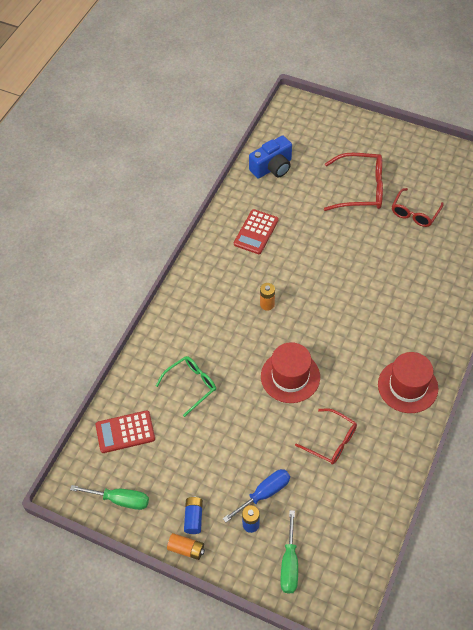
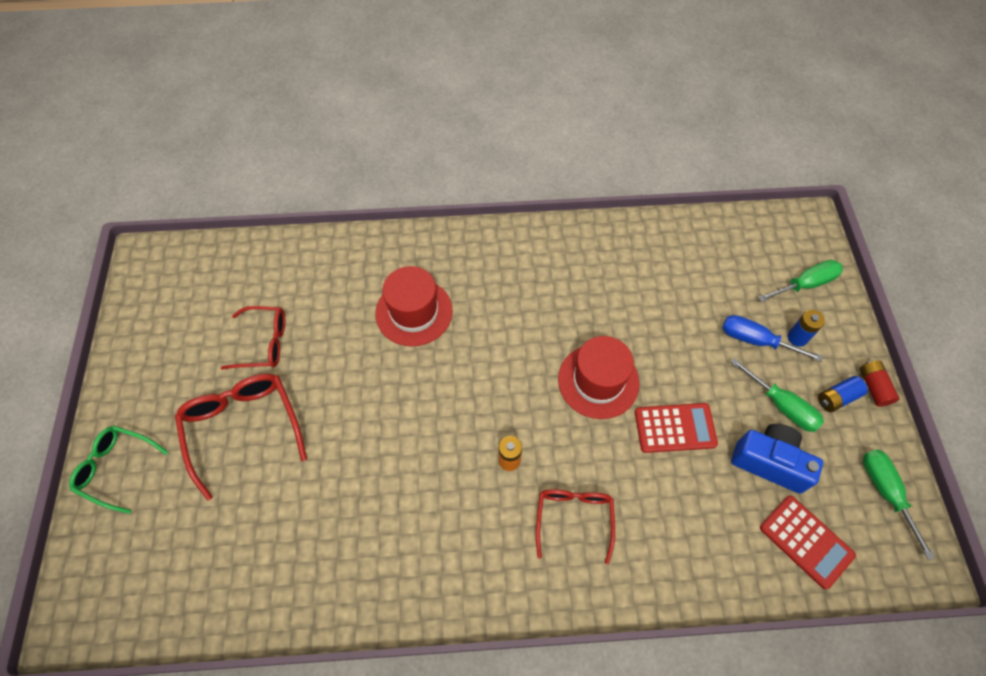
camera: 120 degrees left, 5 degrees up
green glasses [156,356,216,417] -> green glasses moved to [69,426,168,514]
orange battery [167,533,205,560] -> red battery [860,361,900,407]
red calculator [234,209,279,254] -> red calculator moved to [635,403,718,453]
blue camera [249,135,292,179] -> blue camera moved to [731,424,823,494]
red glasses [295,408,357,465] -> red glasses moved to [536,489,615,564]
red hat [378,352,438,413] -> red hat moved to [375,266,453,346]
none -> green screwdriver [730,358,824,432]

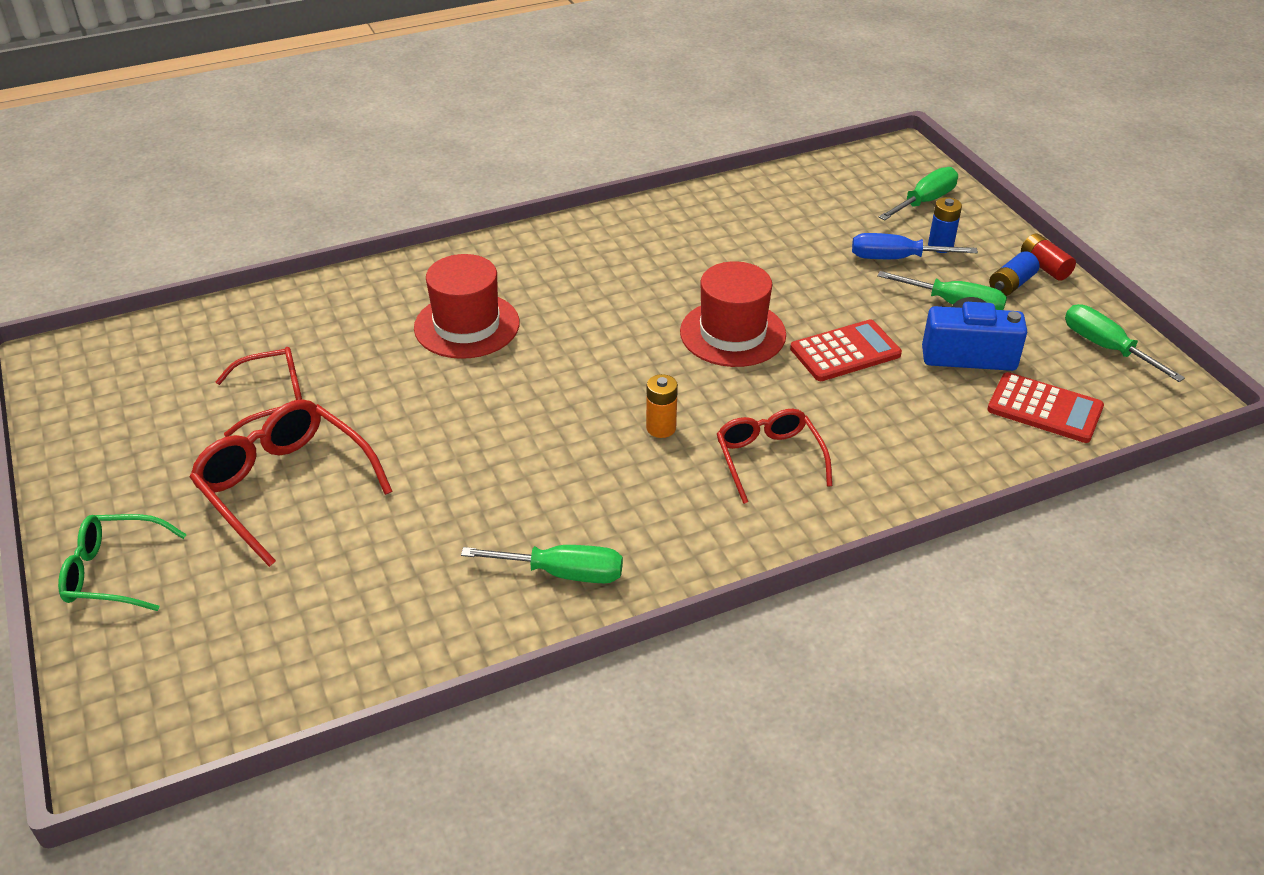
camera: 20 degrees left, 20 degrees down
none -> green screwdriver [461,545,623,583]

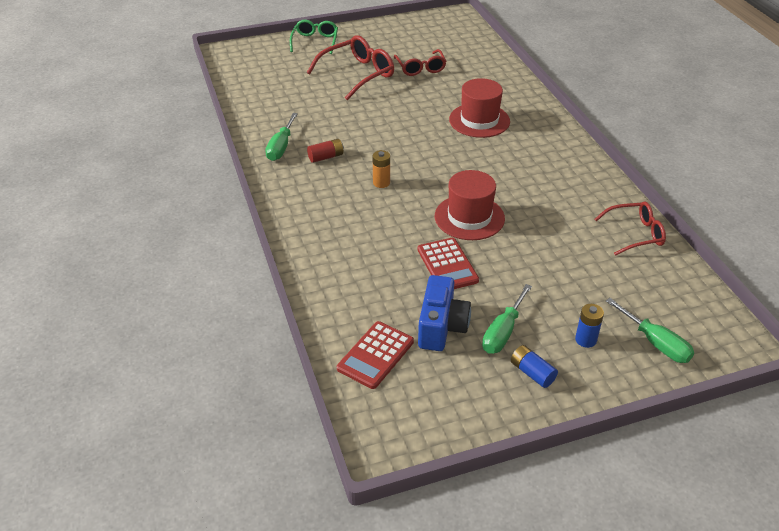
camera: 95 degrees right, 0 degrees up
red glasses [717,409,832,504] -> red glasses moved to [595,202,666,256]
blue screwdriver [852,233,978,259] -> none
red battery [1021,233,1076,281] -> red battery moved to [307,139,344,163]
green screwdriver [1065,304,1185,382] -> none

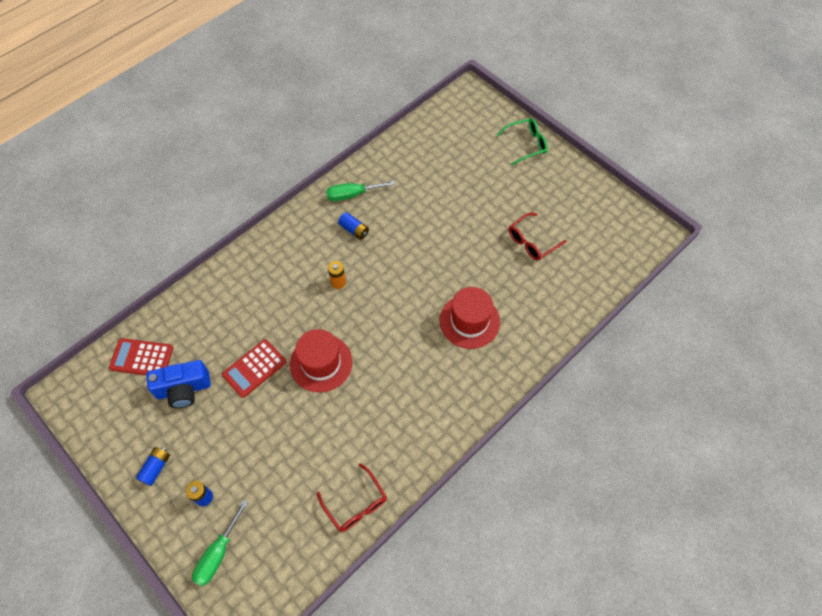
camera: 65 degrees right, 20 degrees up
red glasses [307,35,394,100] -> none
red battery [307,139,344,163] -> blue battery [338,212,369,240]
green screwdriver [482,284,532,354] -> none

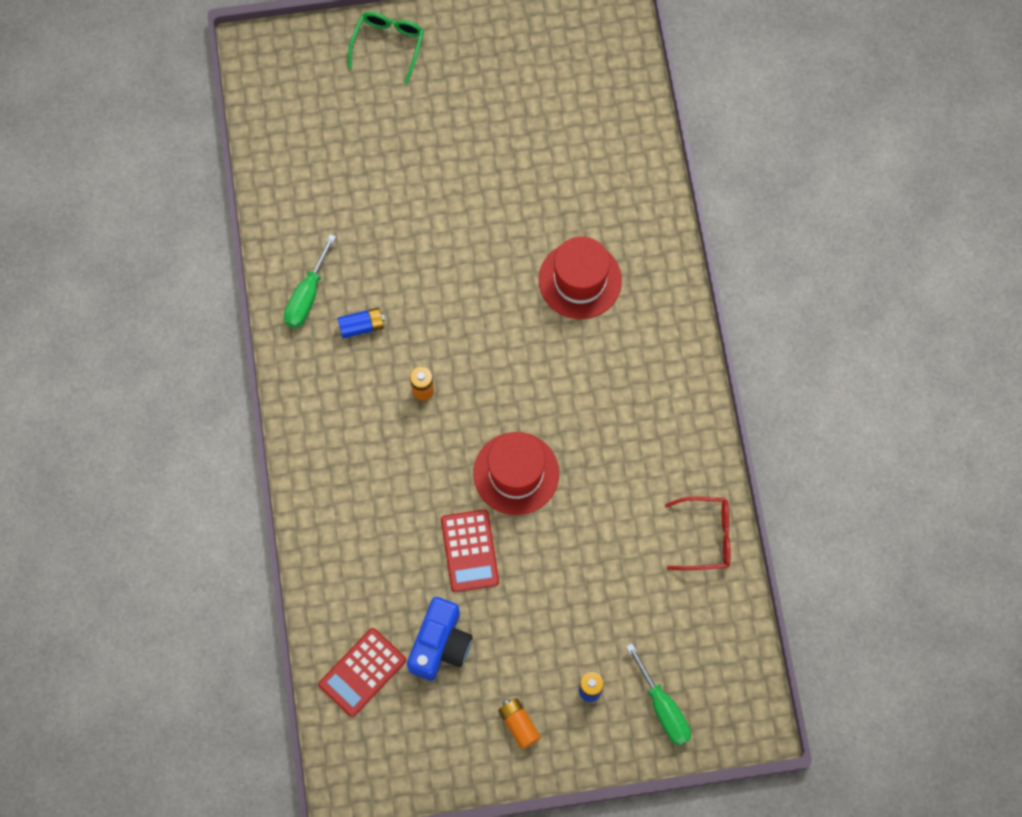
camera: 55 degrees left, 10 degrees up
blue battery [136,447,170,486] -> orange battery [498,699,541,750]
red glasses [509,213,566,260] -> none

